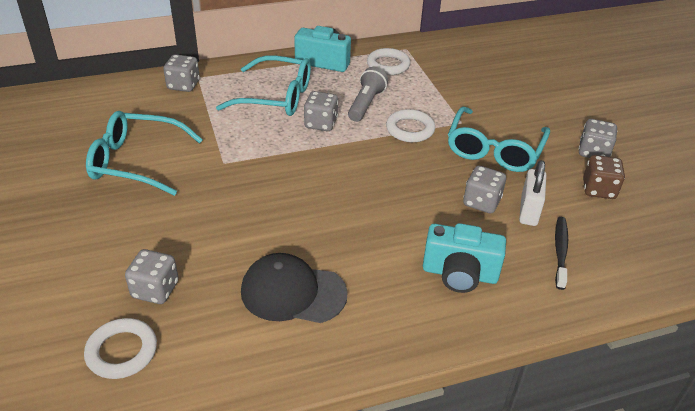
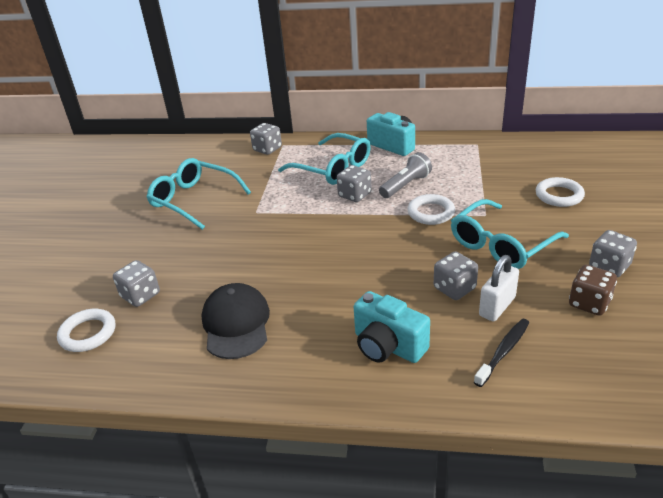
camera: 30 degrees right, 5 degrees down
black cap [241,253,348,323] -> black cap turned 45 degrees clockwise [202,283,270,359]
white ring [367,48,411,75] -> white ring moved to [536,177,585,207]

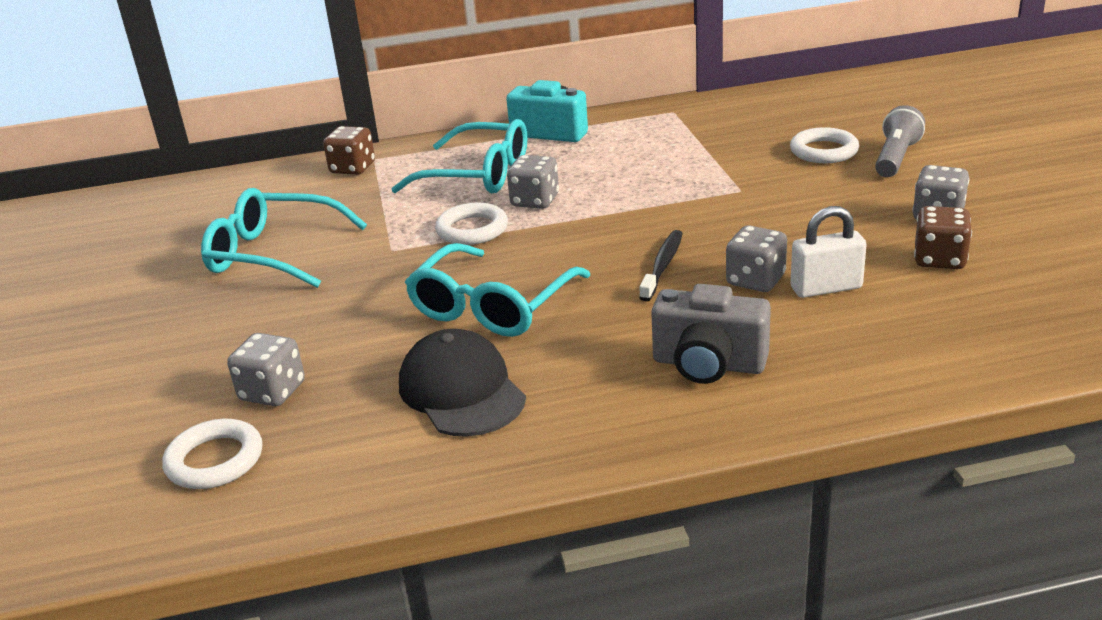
camera: 20 degrees left, 5 degrees down
grey dice [250,123,282,155] -> brown dice [323,126,375,175]
turquoise camera [354,291,430,363] -> grey camera [651,284,771,384]
grey flashlight [379,152,432,198] -> grey flashlight moved to [875,105,925,177]
white ring [407,194,455,225] -> white ring moved to [435,203,508,245]
turquoise glasses [451,199,569,269] -> turquoise glasses moved to [405,243,590,337]
black toothbrush [474,319,529,387] -> black toothbrush moved to [639,230,683,302]
white padlock [479,255,519,322] -> white padlock turned 60 degrees clockwise [790,206,867,298]

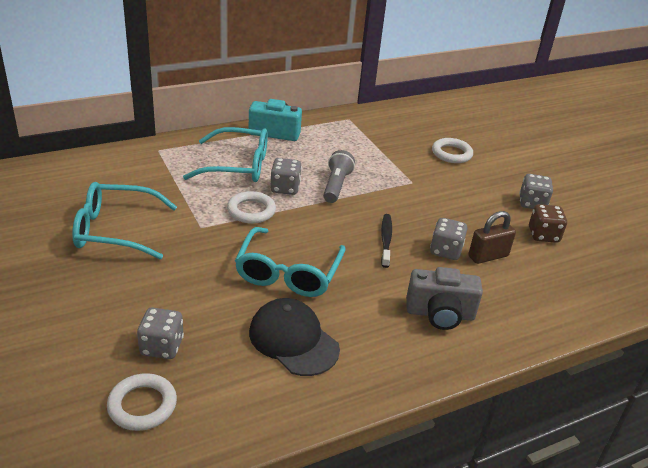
camera: 20 degrees left, 5 degrees up
brown dice [323,126,375,175] -> none
white padlock [790,206,867,298] -> brown padlock [468,211,516,264]
grey flashlight [875,105,925,177] -> grey flashlight moved to [323,150,355,203]

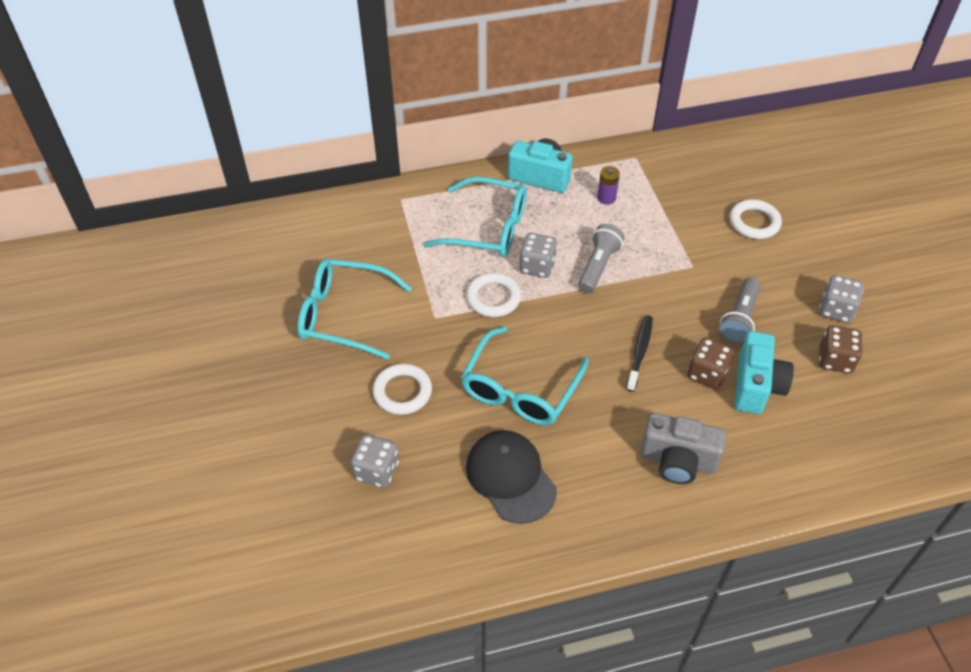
camera: 15 degrees right, 15 degrees up
white ring [107,373,177,431] -> white ring moved to [373,364,432,415]
grey dice [430,218,467,260] -> brown dice [687,337,734,389]
brown padlock [468,211,516,264] -> turquoise camera [734,331,794,414]
none -> purple battery [597,166,620,205]
none -> grey flashlight [719,277,761,343]

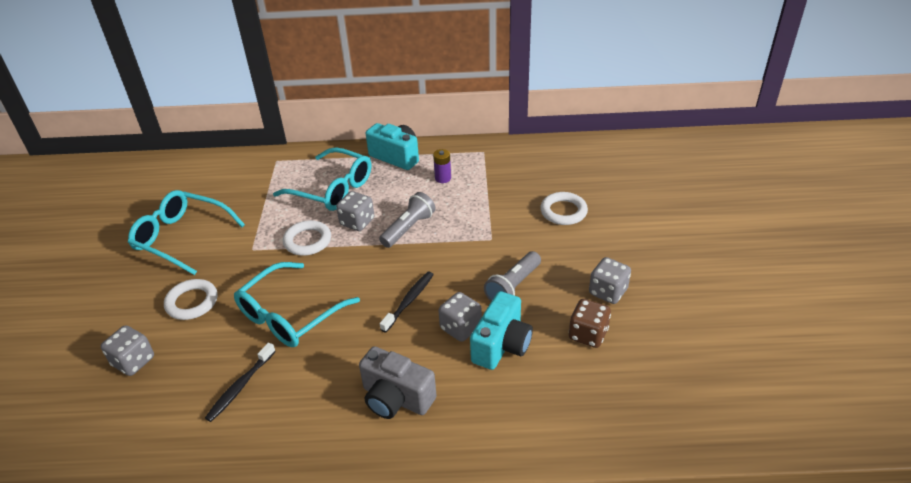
camera: 15 degrees right, 10 degrees down
black cap [466,430,557,524] -> black toothbrush [205,343,276,422]
brown dice [687,337,734,389] -> grey dice [439,292,482,342]

